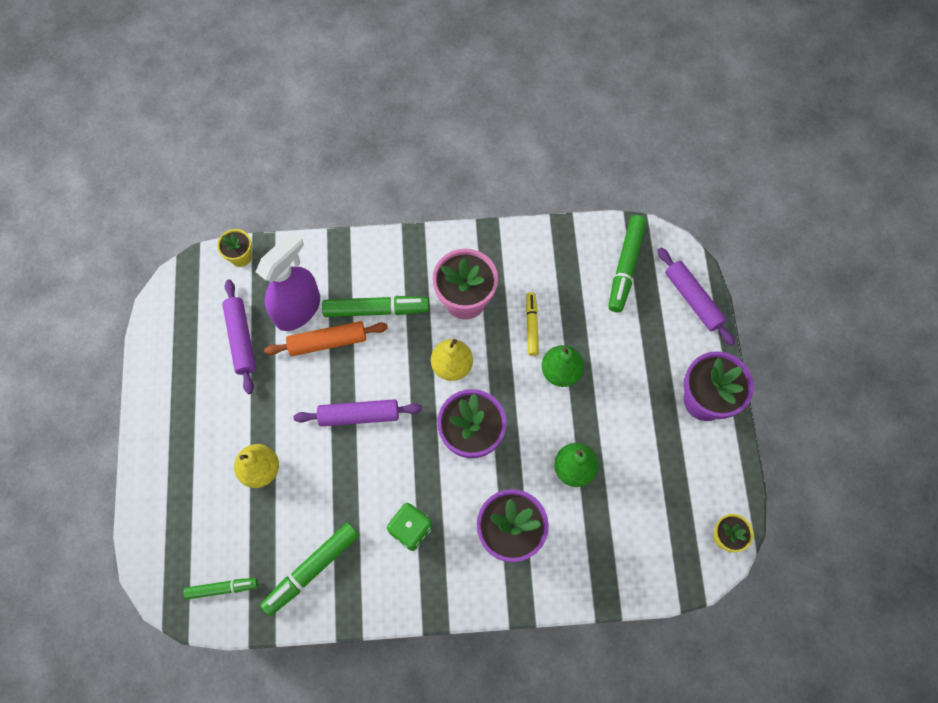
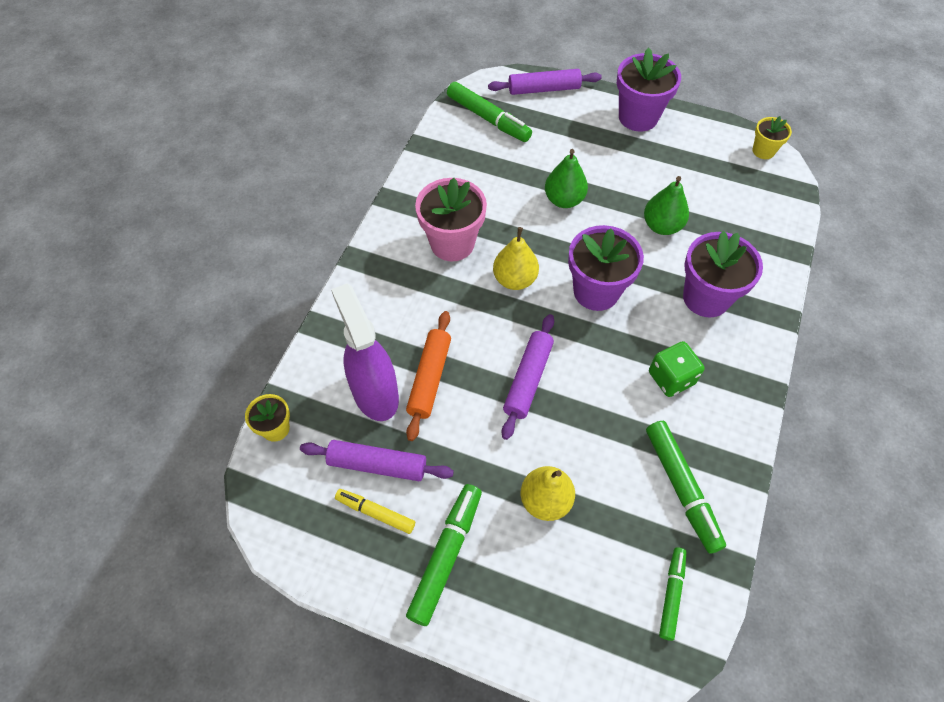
camera: 65 degrees left, 10 degrees down
green marker [322,296,429,317] -> green marker moved to [406,484,482,626]
yellow marker [526,292,539,356] -> yellow marker moved to [335,489,415,534]

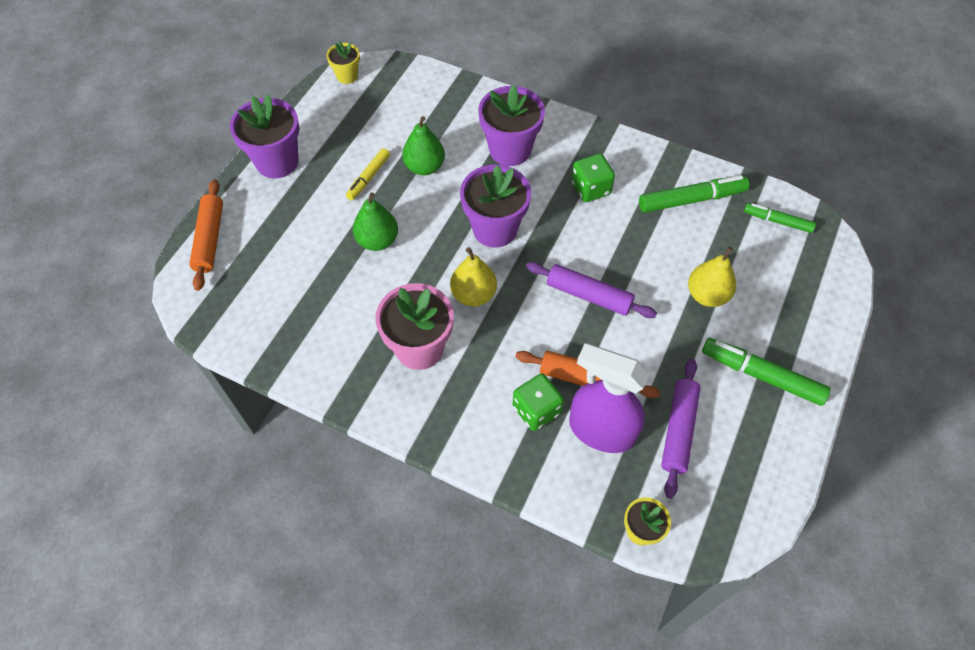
camera: 85 degrees left, 0 degrees up
purple spray bottle [331,283,399,421] -> purple spray bottle turned 45 degrees clockwise [569,343,649,453]
yellow marker [335,489,415,534] -> yellow marker moved to [346,148,390,200]
green marker [447,82,532,142] -> none
purple rolling pin [488,69,602,95] -> orange rolling pin [189,179,223,291]
none -> green dice [513,373,564,431]

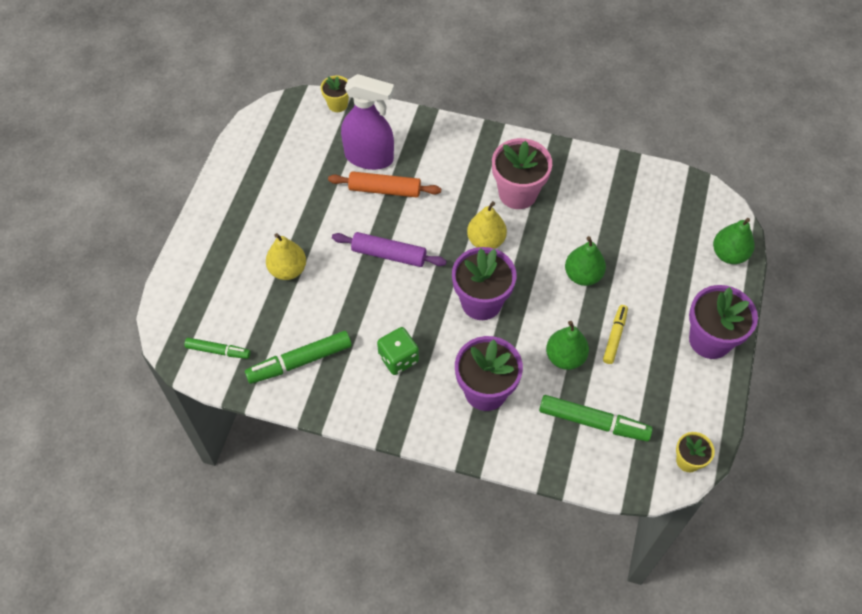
camera: 170 degrees right, 0 degrees up
orange rolling pin [189,179,223,291] -> green pear [713,218,755,264]
green dice [513,373,564,431] -> none
purple rolling pin [661,359,701,499] -> none
green marker [702,338,831,406] -> green marker moved to [539,395,653,441]

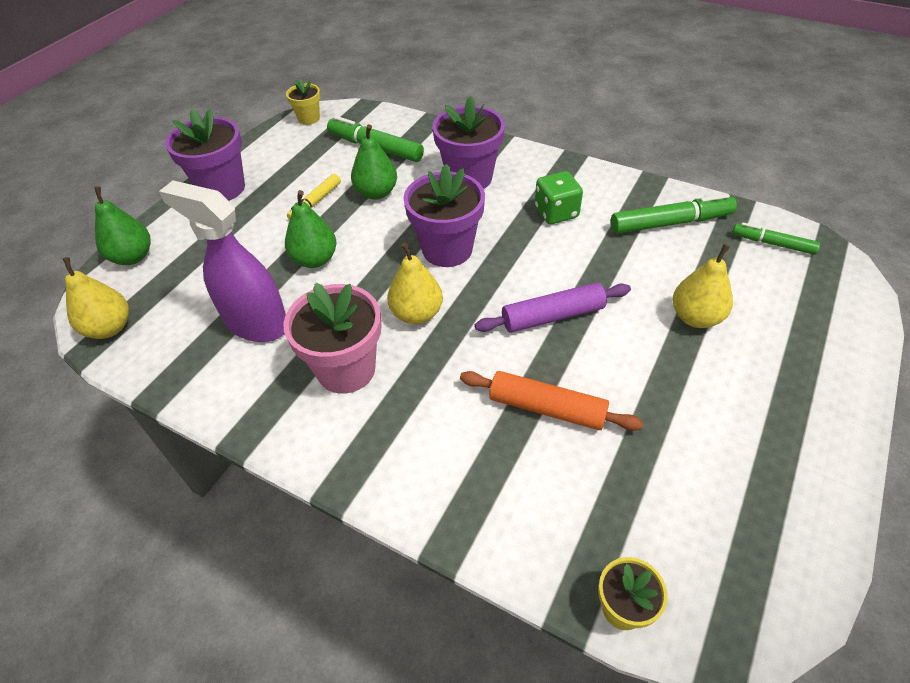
camera: 165 degrees left, 10 degrees down
purple rolling pin [332,232,447,267] -> purple rolling pin turned 45 degrees counterclockwise [475,282,631,333]
purple spray bottle [341,74,394,170] -> purple spray bottle moved to [159,180,286,342]
none -> yellow pear [63,257,129,339]

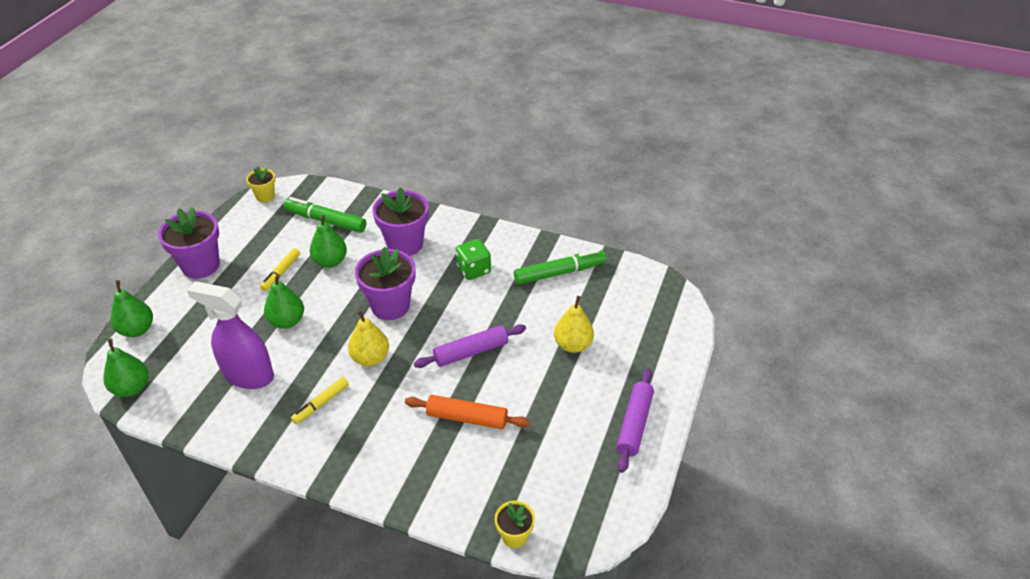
camera: 10 degrees left, 5 degrees down
yellow pear [63,257,129,339] -> green pear [103,338,149,397]
pink flower pot [283,283,382,394] -> yellow marker [291,377,349,424]
green marker [732,222,820,255] -> none
none -> purple rolling pin [617,369,654,473]

